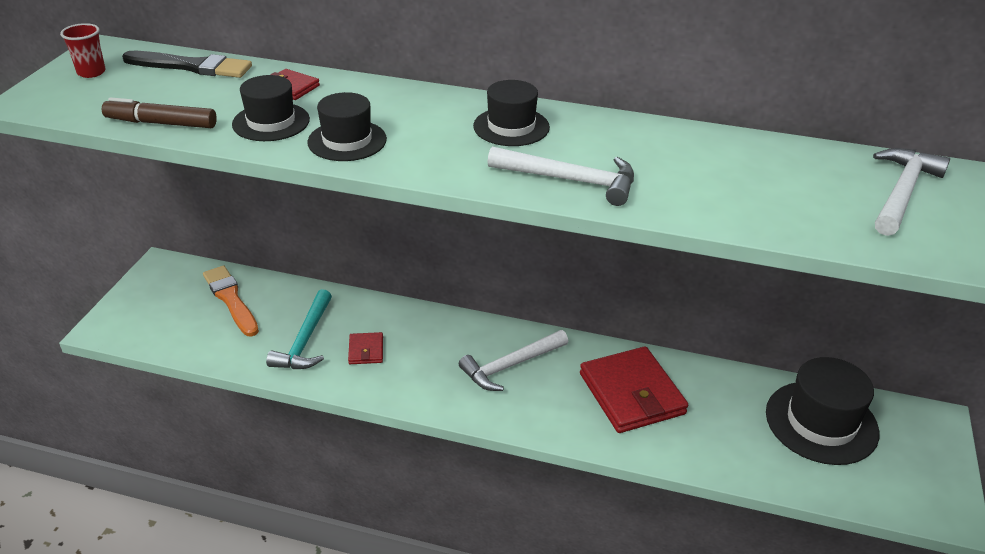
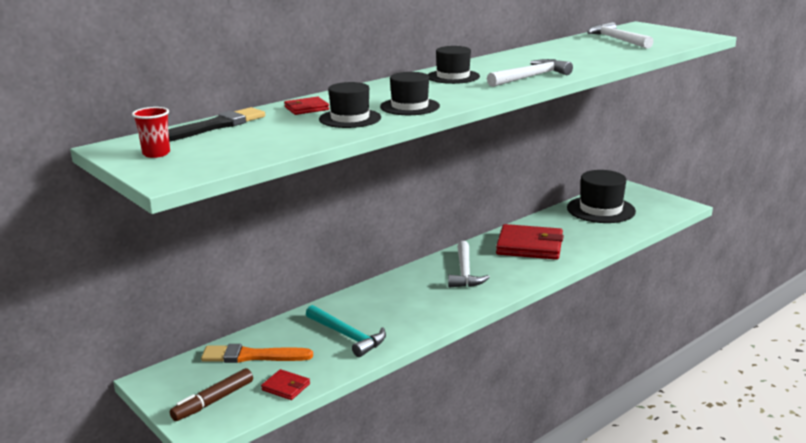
camera: 55 degrees left, 15 degrees down
brown marker [102,97,217,128] -> brown marker moved to [170,368,253,421]
red wallet [348,332,383,364] -> red wallet moved to [261,369,310,400]

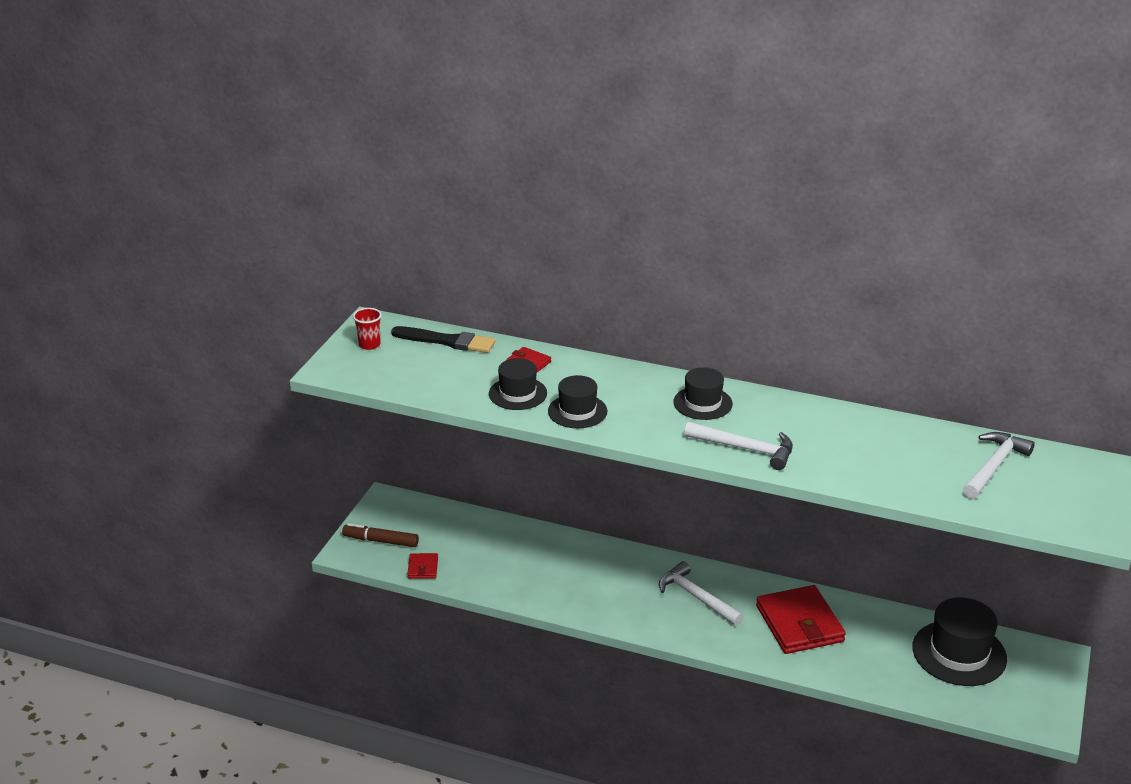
camera: 60 degrees right, 10 degrees up
orange brush [201,344,313,363] -> none
turquoise hammer [306,305,386,357] -> none
white hammer [448,241,490,288] -> white hammer turned 75 degrees clockwise [659,561,744,626]

